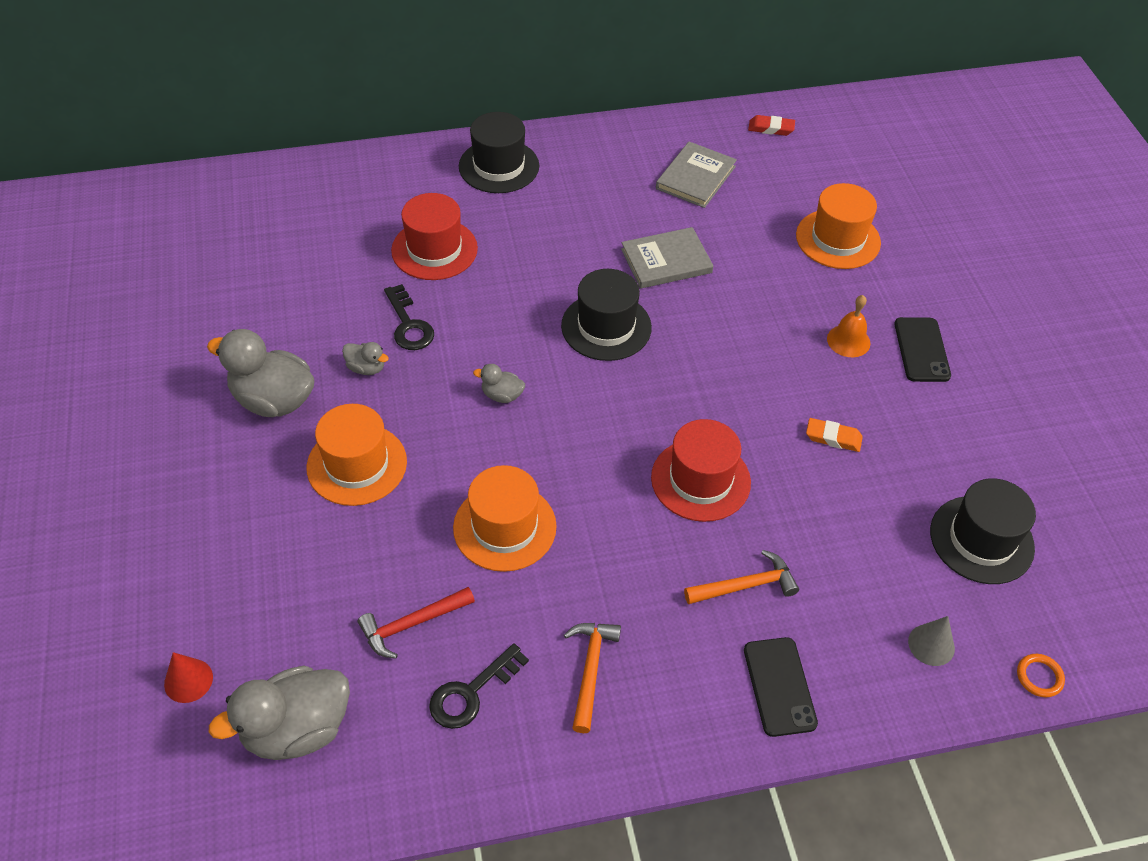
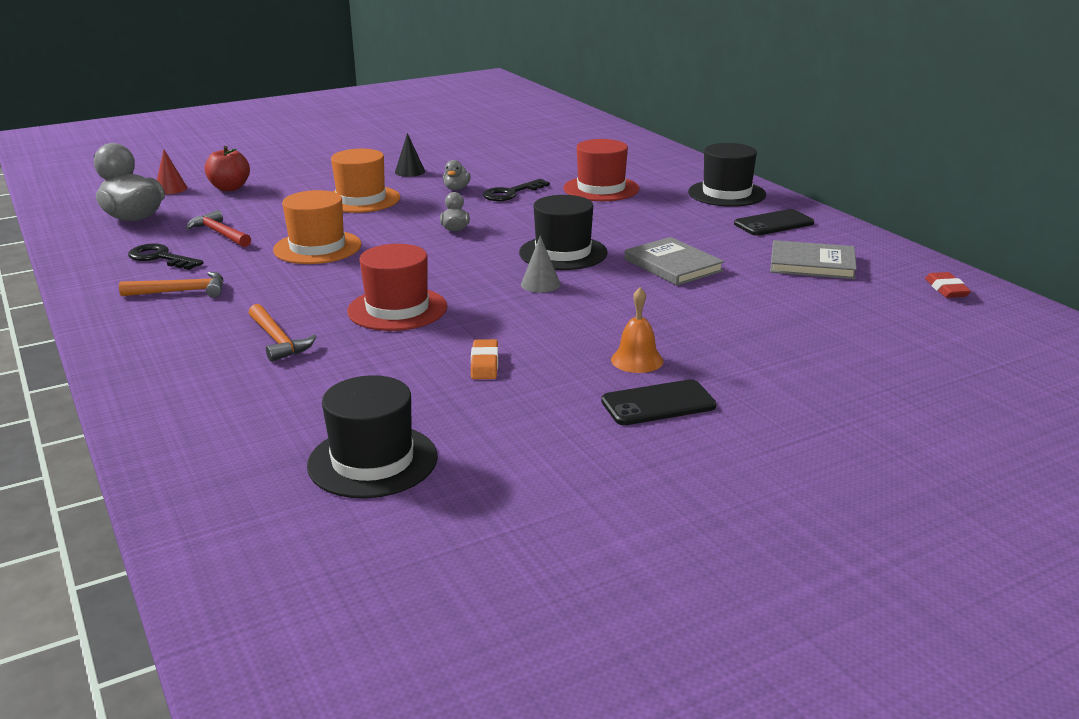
camera: 75 degrees right, 25 degrees down
grey duck [207,329,314,417] -> black cone [395,133,425,177]
black phone [744,637,818,737] -> black phone moved to [734,209,814,236]
orange hat [796,183,881,269] -> none
grey cone [908,616,955,666] -> grey cone moved to [521,236,561,293]
orange ring [1017,654,1065,697] -> none
none -> red apple [205,146,250,191]

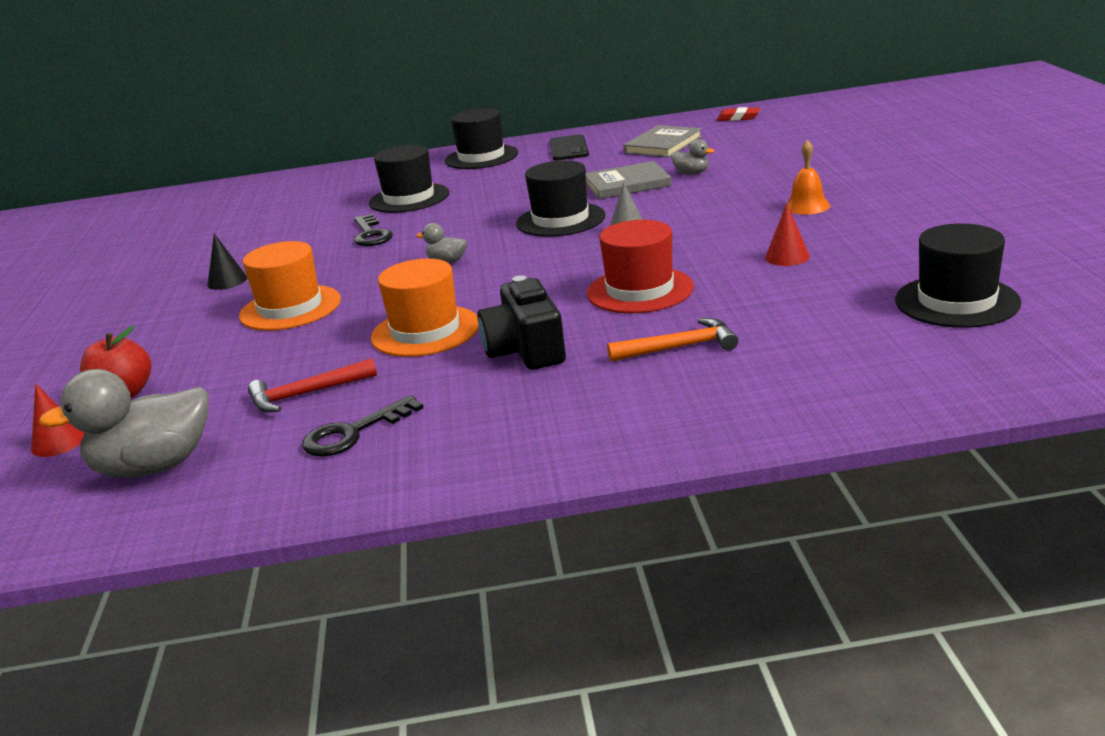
camera: 65 degrees left, 0 degrees up
orange hammer [119,272,223,298] -> none
grey duck [443,160,471,190] -> grey duck moved to [671,139,715,175]
orange eraser [471,339,498,379] -> red cone [765,203,810,266]
red hat [563,139,639,201] -> black hat [369,145,449,213]
black phone [601,379,717,425] -> none
none -> black camera [478,275,566,370]

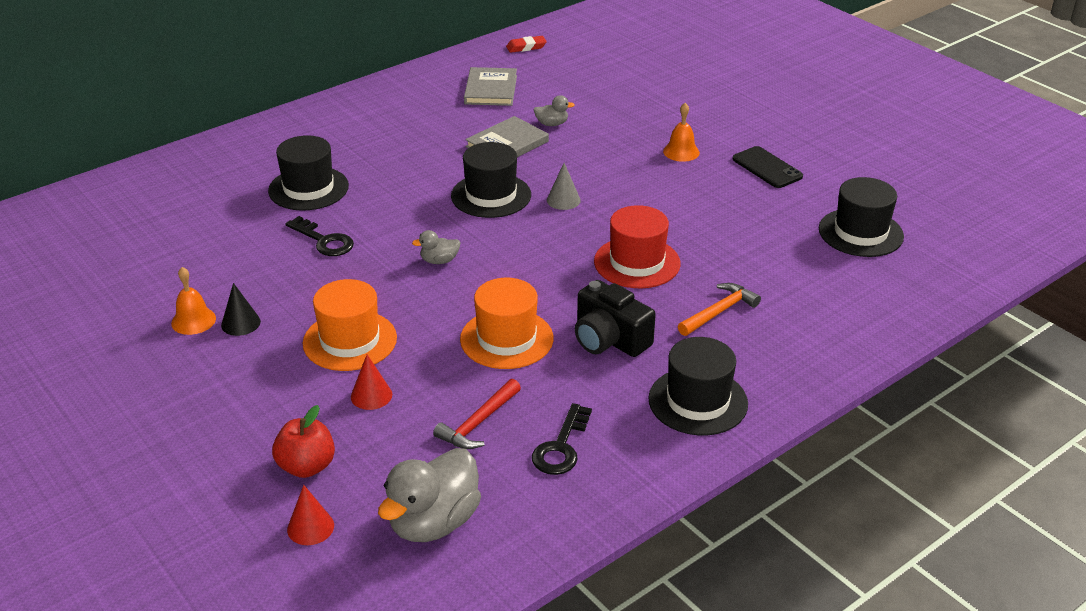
camera: 35 degrees left, 10 degrees up
black hat [445,108,518,169] -> black hat moved to [648,337,748,435]
black phone [549,135,589,160] -> black phone moved to [732,146,803,188]
red cone [765,203,810,266] -> red cone moved to [351,355,392,410]
none -> orange bell [171,267,216,335]

